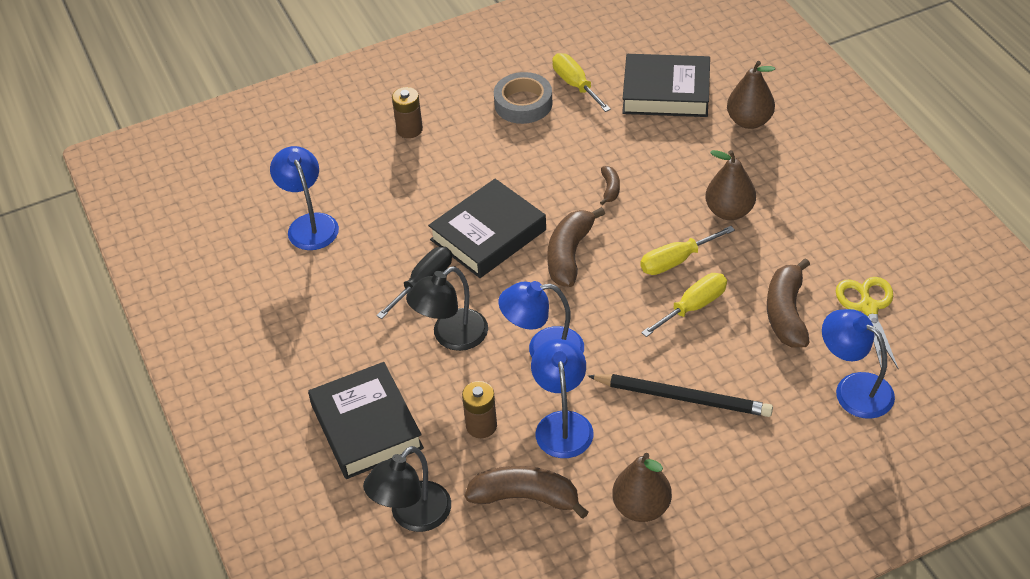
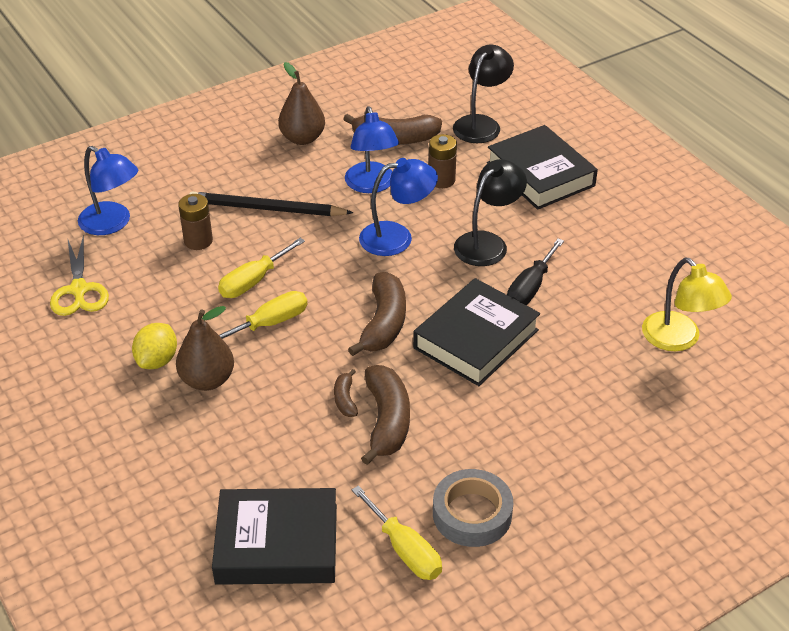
camera: 170 degrees right, 5 degrees down
blue lamp [270,146,339,250] -> yellow lamp [642,258,732,351]
brown battery [392,87,423,138] -> brown battery moved to [178,194,213,250]
brown pear [727,61,775,129] -> none
brown banana [767,258,810,347] -> brown banana moved to [361,365,410,465]
none -> yellow lemon [132,323,177,369]

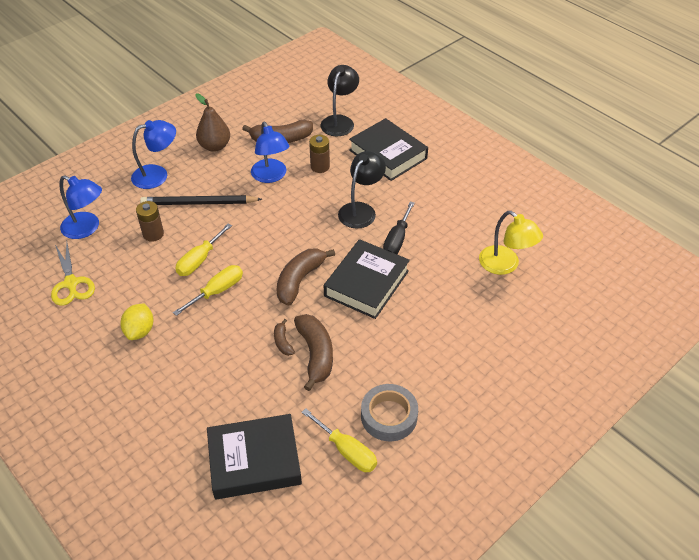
camera: 10 degrees left, 5 degrees up
brown pear [176,306,234,391] -> none
brown banana [348,272,406,356] -> brown banana turned 150 degrees counterclockwise [276,248,335,306]
blue lamp [359,158,438,256] -> blue lamp moved to [131,120,176,189]

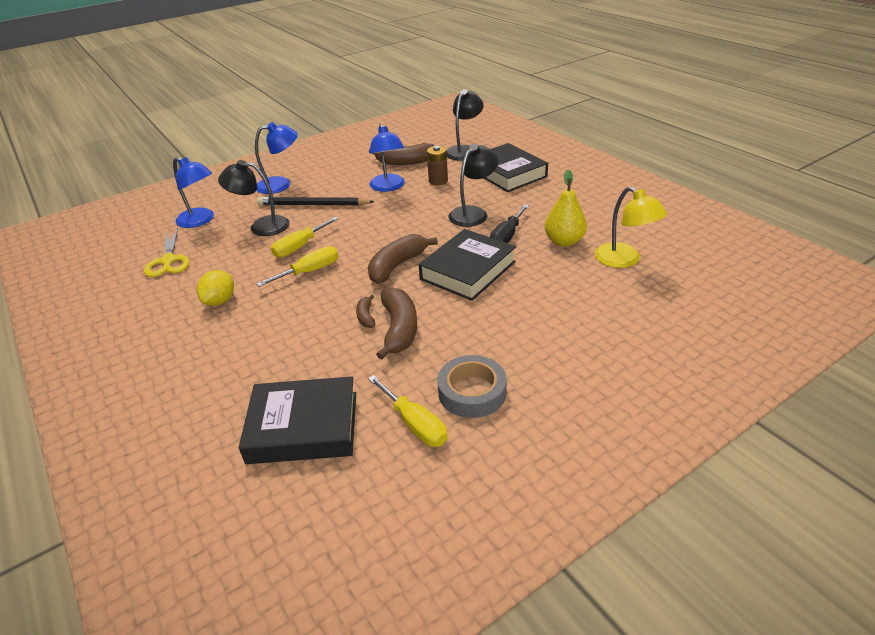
camera: 10 degrees right, 10 degrees down
brown battery [136,201,164,242] -> black lamp [218,160,290,236]
brown pear [195,93,230,152] -> none
none -> yellow pear [545,170,587,247]

